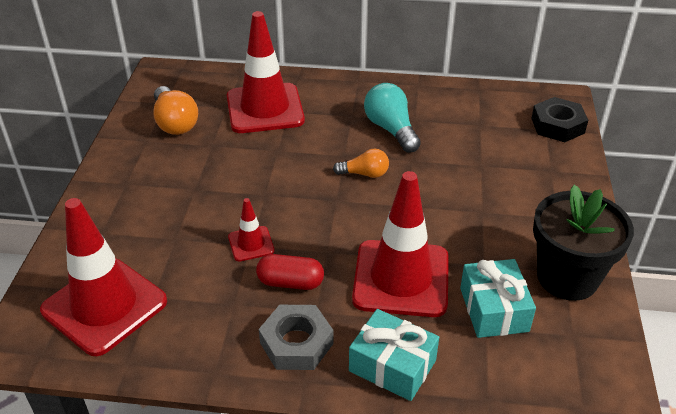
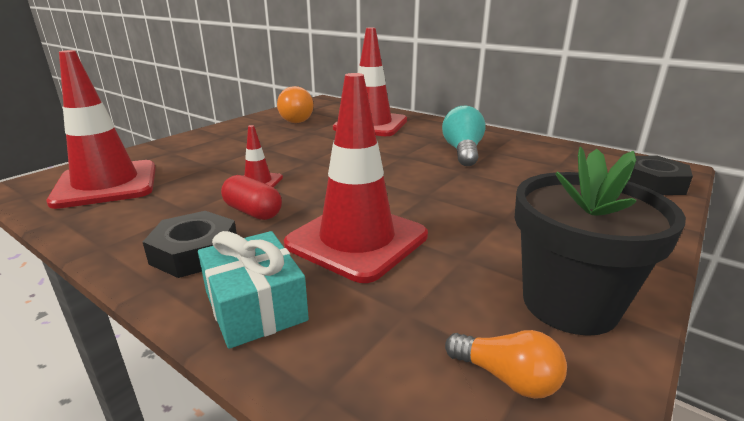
camera: 30 degrees right, 15 degrees down
grey nut [259,305,334,370] -> black nut [143,211,237,278]
orange light bulb [333,149,389,178] -> orange light bulb moved to [445,330,567,399]
turquoise gift [460,259,536,338] -> none

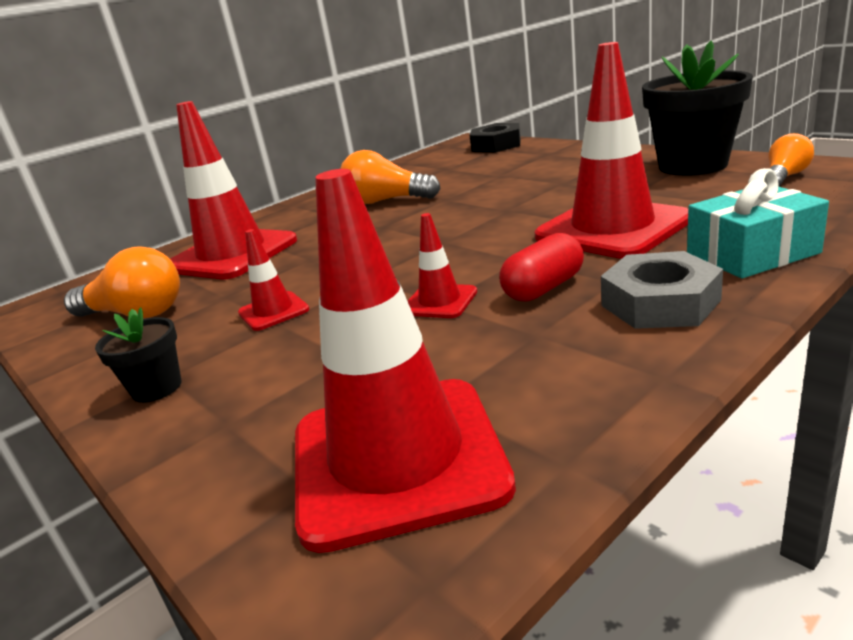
camera: 75 degrees left, 0 degrees up
black nut [143,211,237,278] -> grey nut [601,251,723,329]
turquoise light bulb [442,106,486,166] -> orange light bulb [340,150,440,204]
none -> black flower pot [95,307,181,403]
none -> red traffic cone [238,229,309,331]

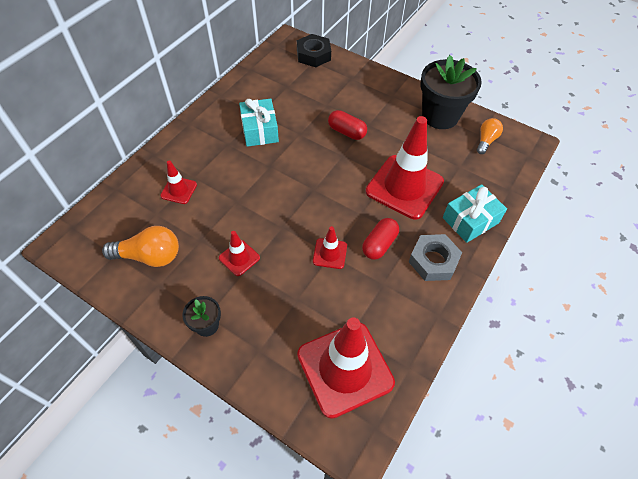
camera: 20 degrees left, 30 degrees up
red traffic cone [170,101,297,279] -> red traffic cone [160,160,197,204], size x0.46
orange light bulb [340,150,440,204] -> turquoise gift [239,99,279,147]
none -> red capsule [328,110,367,140]

